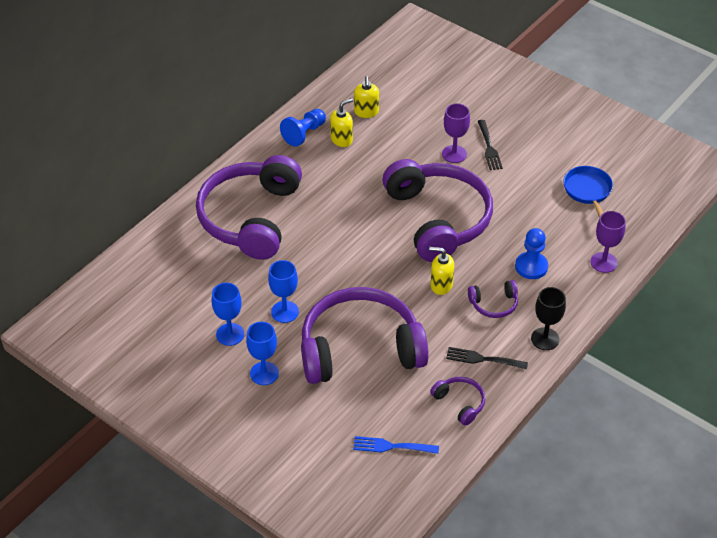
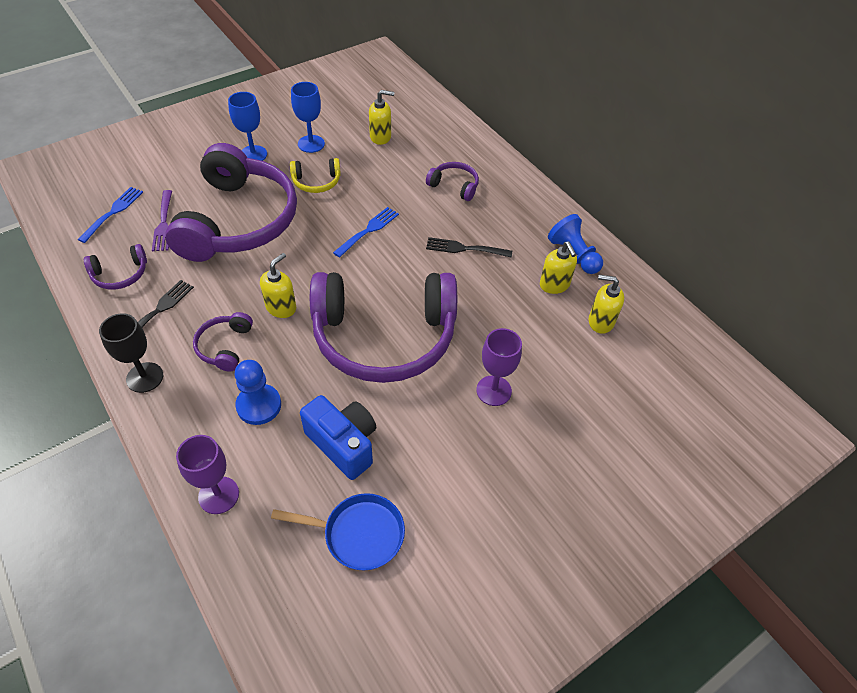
camera: 105 degrees right, 5 degrees up
purple headphones [196,155,302,260] -> purple headphones [426,162,479,201], size x0.41
blue goblet [268,260,299,323] -> yellow headphones [290,158,341,193]
black fork [478,120,503,170] -> black fork moved to [426,237,512,258]
none -> purple fork [152,190,172,251]
none -> blue camera [300,395,376,480]
none -> blue fork [333,207,399,258]
none -> yellow soap dispenser [369,90,394,145]

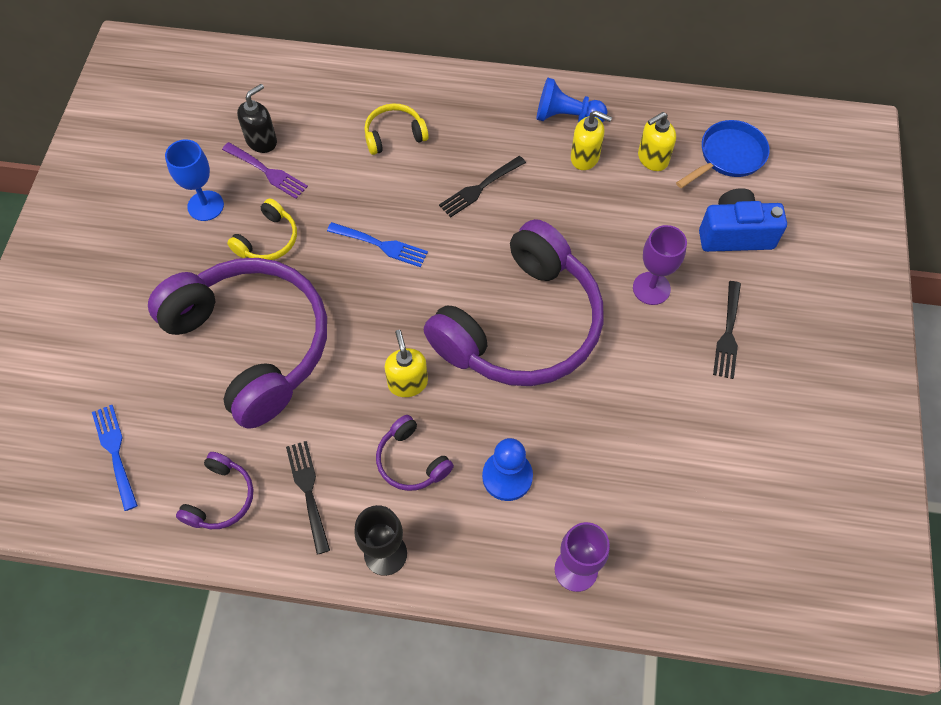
camera: 45 degrees left, 10 degrees up
purple fork [152,190,172,251] -> purple fork moved to [222,142,308,199]
blue goblet [228,92,267,161] -> none
blue pan [271,493,405,570] -> blue pan moved to [676,120,770,188]
blue camera [300,395,376,480] -> blue camera moved to [699,188,787,252]
blue fork [333,207,399,258] -> blue fork turned 120 degrees clockwise [327,222,428,267]
yellow soap dispenser [369,90,394,145] -> black soap dispenser [237,84,277,153]
purple headphones [426,162,479,201] -> yellow headphones [365,104,429,155]
none -> black fork [713,281,741,379]

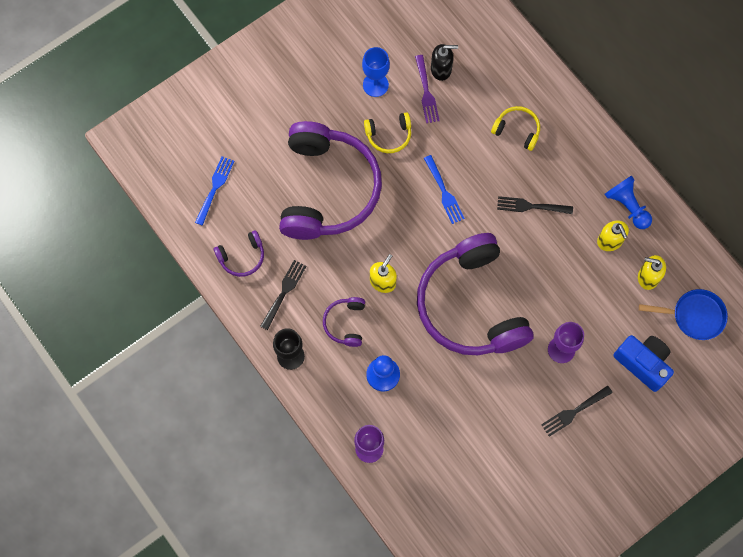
camera: 45 degrees right, 10 degrees up
purple headphones [424,219,603,386] -> purple headphones turned 75 degrees clockwise [417,233,534,355]

